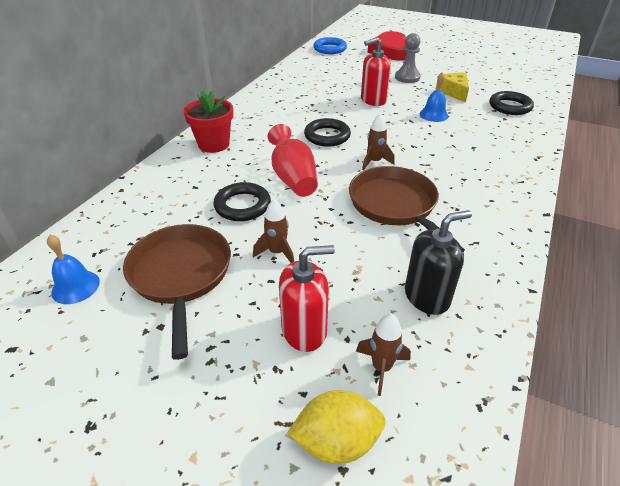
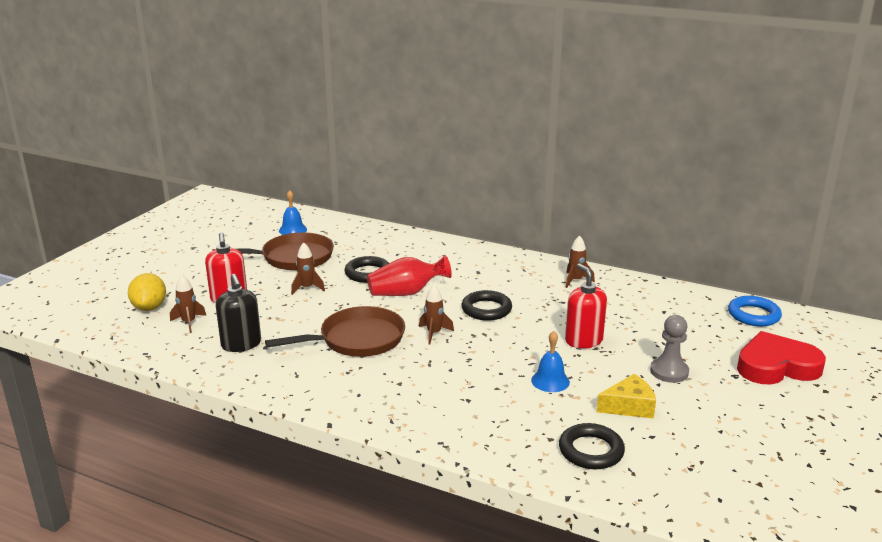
camera: 90 degrees right, 15 degrees down
red flower pot [183,90,233,153] -> none
none -> brown rocket [565,235,595,288]

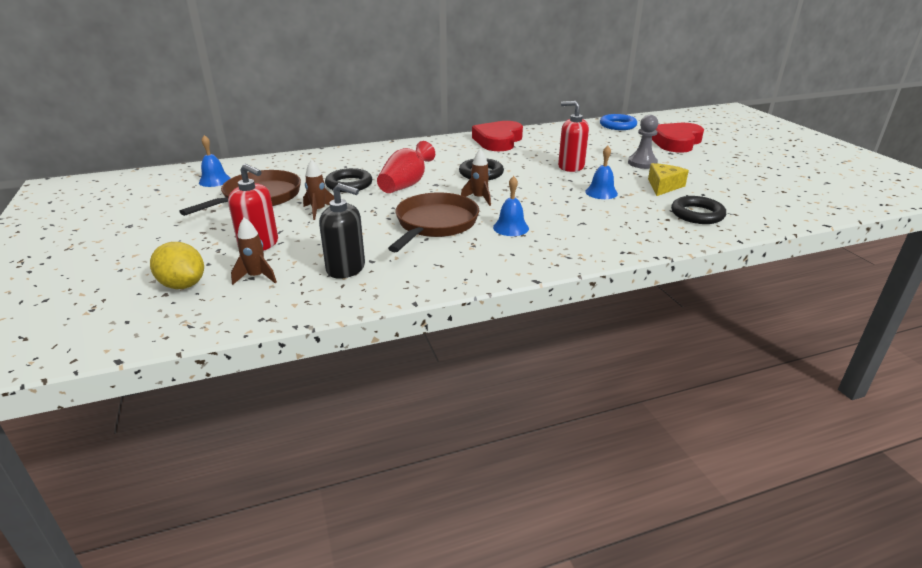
camera: 45 degrees left, 5 degrees up
brown rocket [565,235,595,288] -> red heart [472,121,523,151]
none -> blue bell [493,176,529,236]

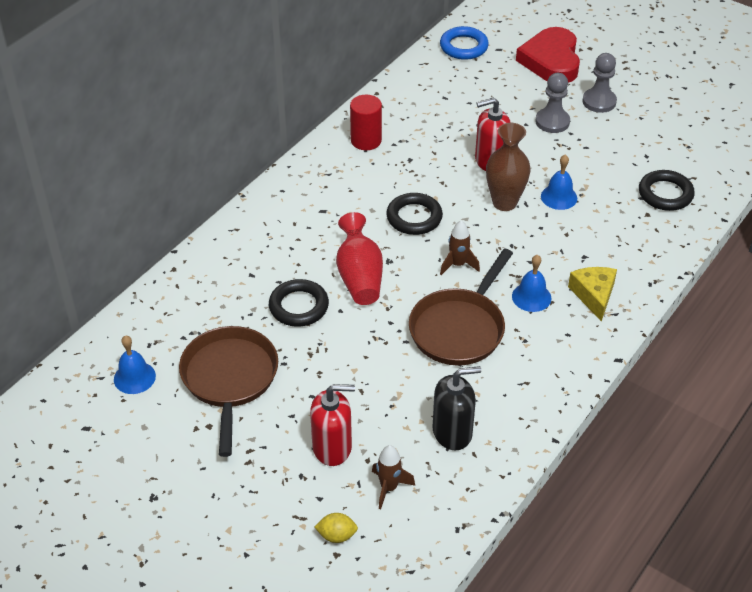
camera: 35 degrees left, 15 degrees up
yellow lemon [150,242,204,289] -> yellow lemon [315,513,358,543], size x0.59
brown rocket [303,159,334,220] -> none
brown pan [388,192,479,252] -> brown pan turned 135 degrees counterclockwise [409,249,513,366]
red heart [472,121,523,151] -> red cylinder [350,95,382,150]
yellow cheese [648,163,689,196] -> yellow cheese moved to [568,267,617,322]
none -> brown vase [486,123,531,211]
none -> grey pawn [582,53,617,113]

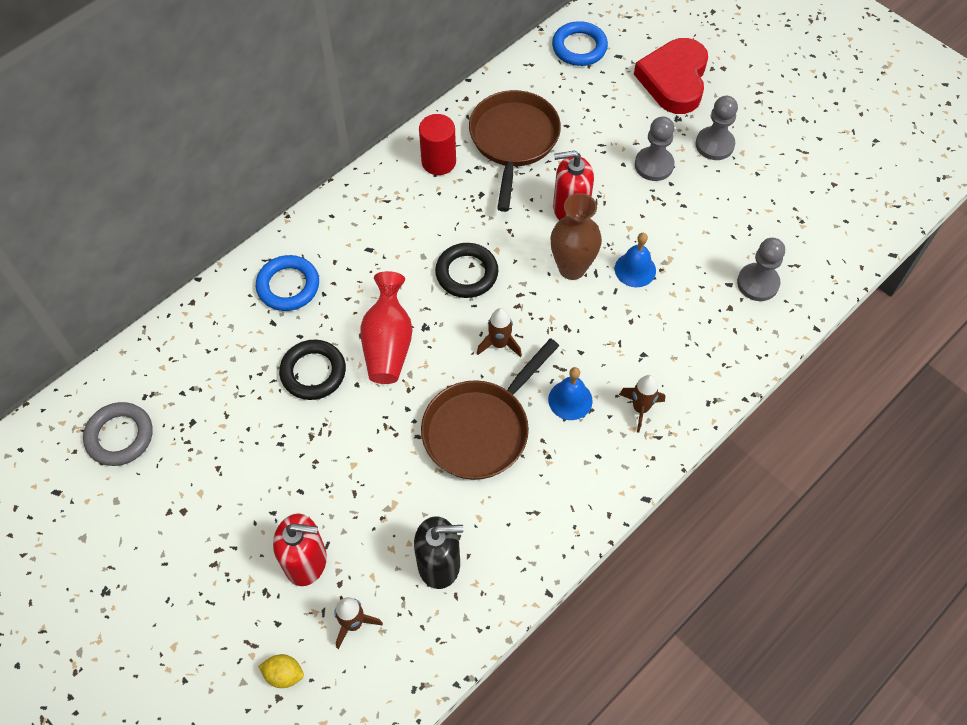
camera: 10 degrees right, 15 degrees up
blue bell [114,335,156,394] -> grey ring [83,402,152,466]
brown pan [179,326,278,457] -> brown pan moved to [469,90,561,212]
yellow cheese [568,267,617,322] -> brown rocket [619,375,665,433]
black ring [639,170,695,211] -> grey pawn [737,238,785,301]
none -> blue ring [256,255,319,311]

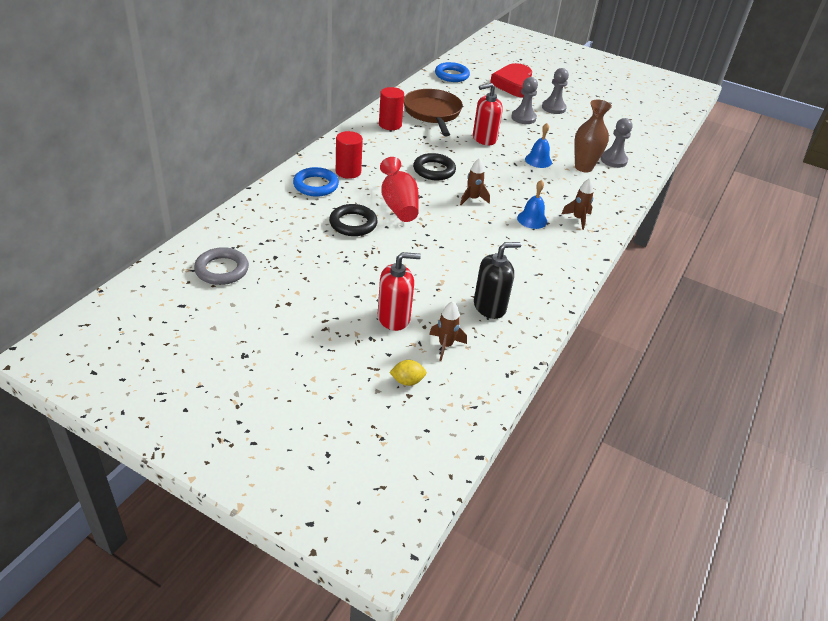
camera: 20 degrees left, 20 degrees down
brown pan [421,338,559,480] -> none
brown vase [550,193,602,280] -> brown vase moved to [574,100,612,172]
none -> red cylinder [336,131,363,179]

